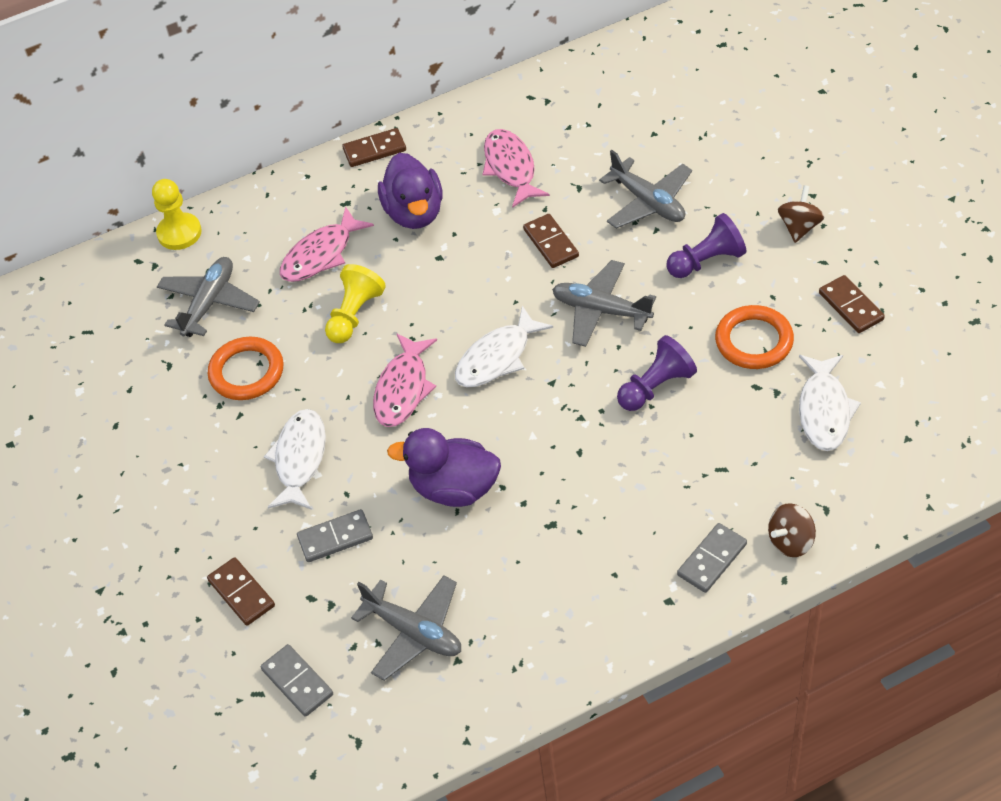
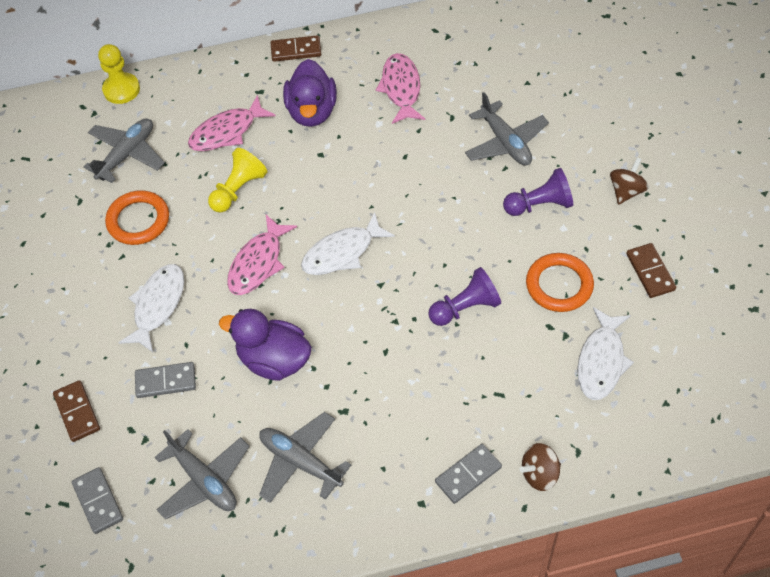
camera: 10 degrees right, 5 degrees up
brown domino [523,214,579,268] -> none
grey plane [552,260,656,347] -> grey plane moved to [259,412,351,503]

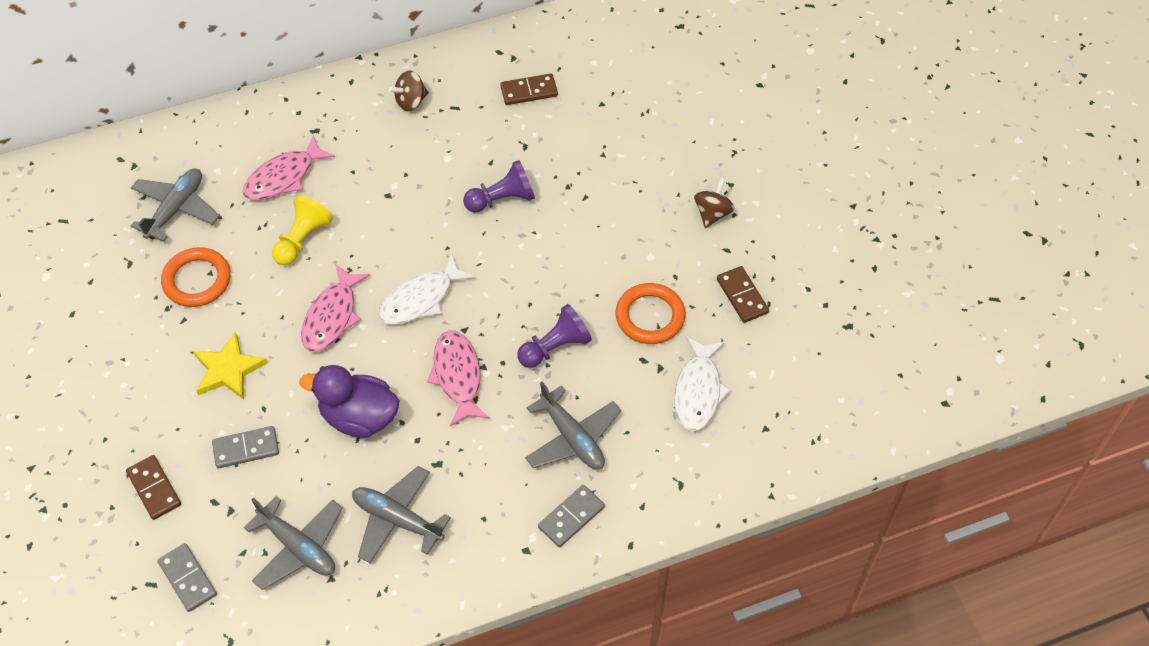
camera: 10 degrees left, 0 degrees up
yellow pawn [98,44,140,104] -> none
white fish [118,264,184,352] -> yellow star [193,332,268,400]
brown domino [270,35,321,62] -> brown domino moved to [500,74,558,105]
purple duck [283,59,337,127] -> none
pink fish [376,53,425,124] -> pink fish moved to [427,331,489,426]
grey plane [465,92,549,166] -> grey plane moved to [525,382,621,470]
purple pawn [503,168,573,216] -> purple pawn moved to [463,160,535,213]
brown spinning top [520,443,561,491] -> brown spinning top moved to [389,71,429,111]

